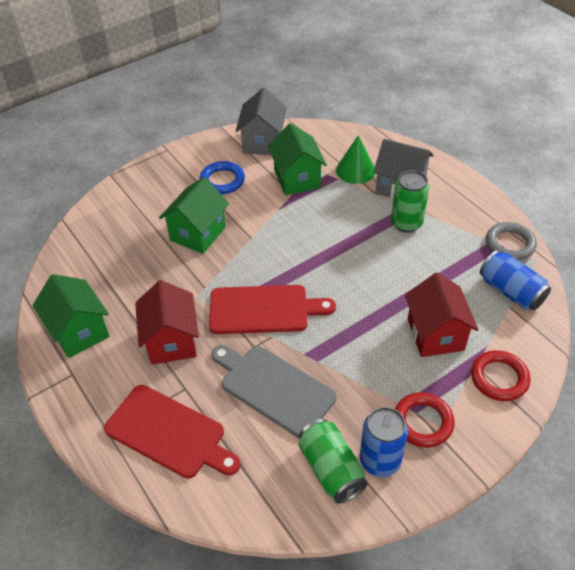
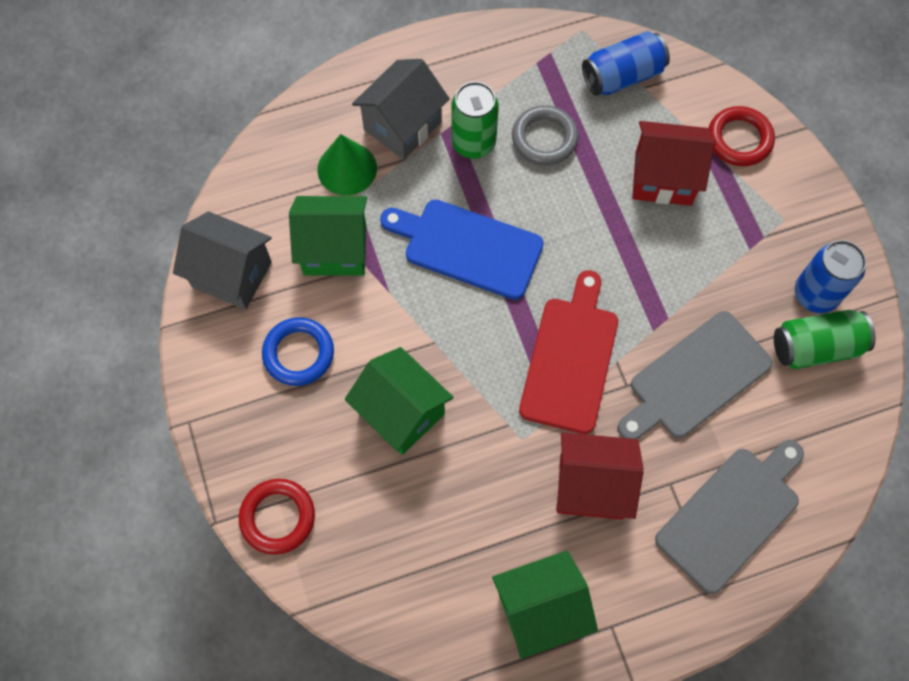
camera: 75 degrees left, 20 degrees up
red cutting board [104,385,241,479] -> grey cutting board [655,440,804,594]
red ring [395,392,455,448] -> red ring moved to [239,479,315,555]
grey ring [486,222,537,260] -> grey ring moved to [512,105,579,165]
none -> blue cutting board [380,199,544,300]

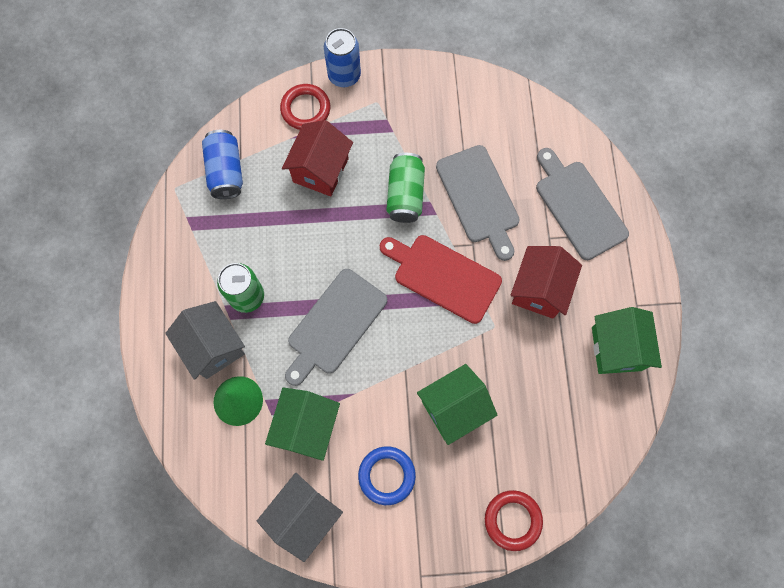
camera: 75 degrees left, 5 degrees up
blue cutting board [380,199,544,300] -> grey cutting board [285,269,387,386]
grey ring [512,105,579,165] -> none
green can [774,309,876,369] -> green can moved to [386,153,425,223]
blue can [795,240,866,313] -> blue can moved to [324,28,361,87]

